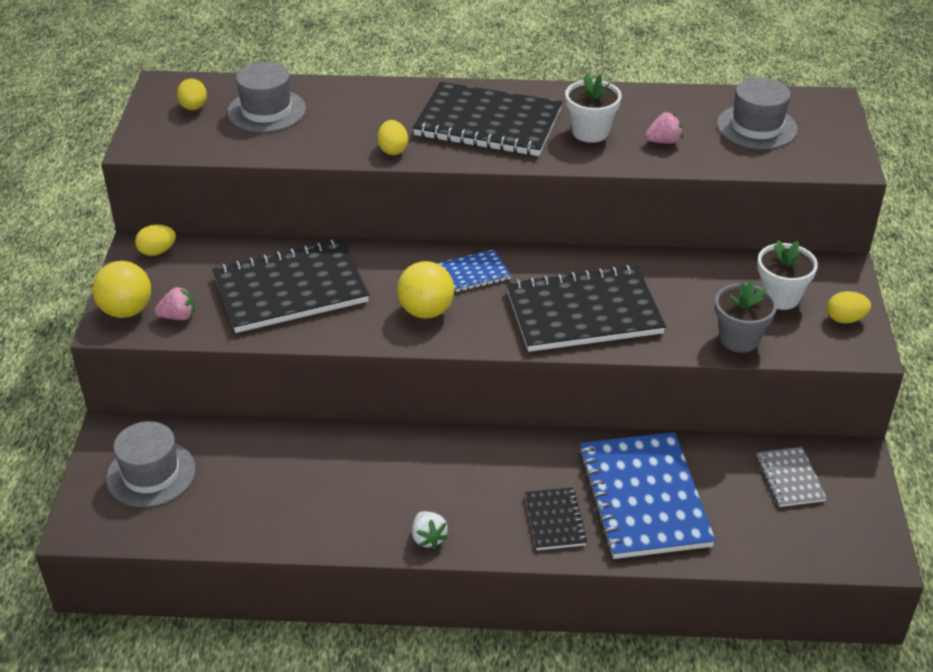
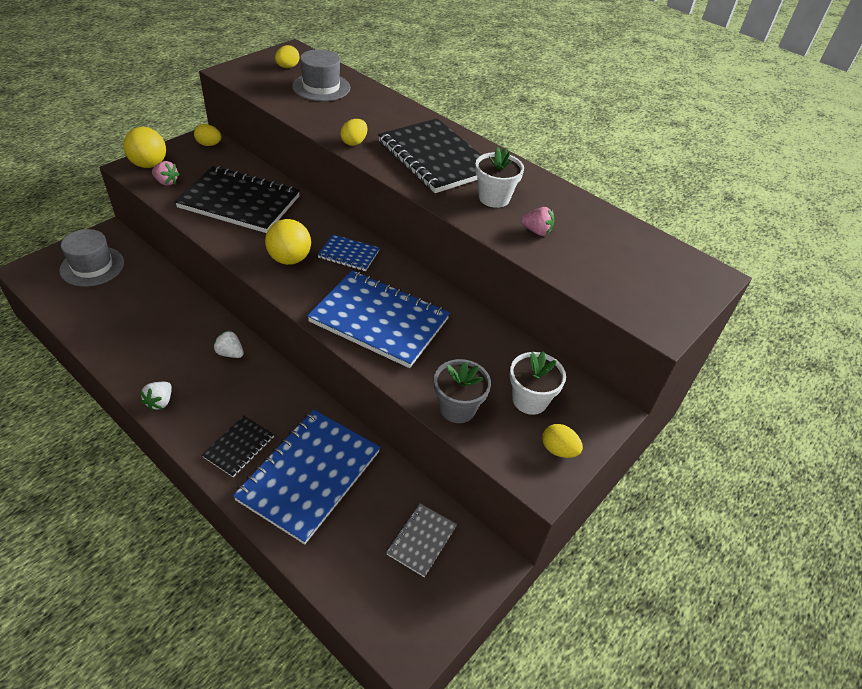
camera: 35 degrees right, 5 degrees up
black notebook [506,265,666,352] -> blue notebook [307,270,450,368]
grey hat [717,77,798,149] -> none
none -> white strawberry [213,330,244,358]

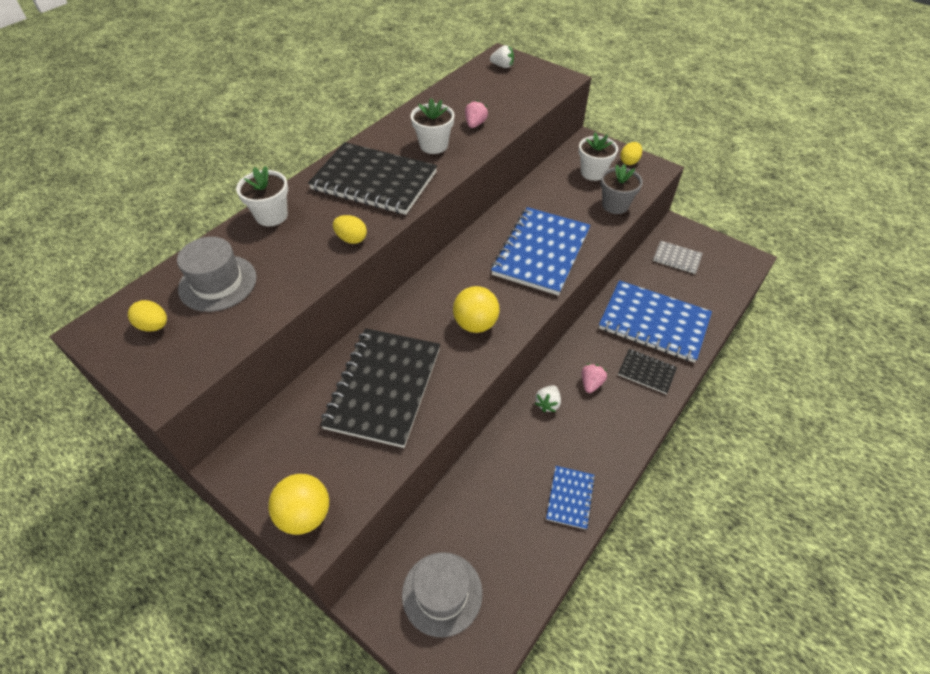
camera: 90 degrees left, 5 degrees up
white strawberry [140,382,172,411] -> white strawberry moved to [490,45,514,68]
pink strawberry [152,161,180,186] -> pink strawberry moved to [582,364,607,393]
yellow egg [194,124,221,146] -> none
blue notebook [318,234,380,271] -> blue notebook moved to [546,466,595,530]
black notebook [378,118,481,193] -> black notebook turned 60 degrees clockwise [308,142,437,215]
none -> white flower pot [236,166,288,226]

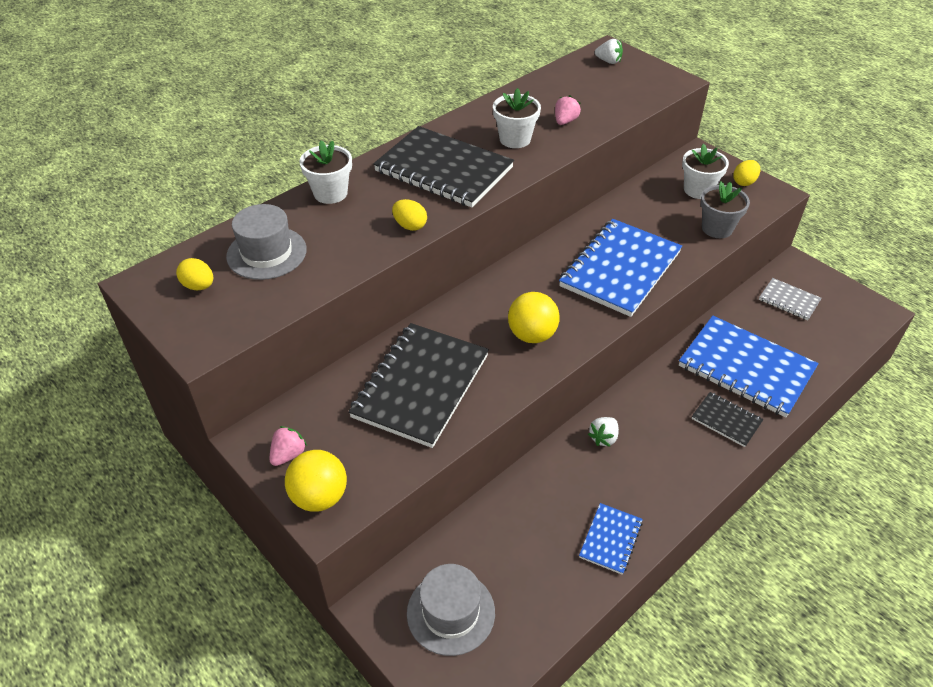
camera: 10 degrees right, 5 degrees down
pink strawberry [582,364,607,393] -> pink strawberry moved to [270,426,307,466]

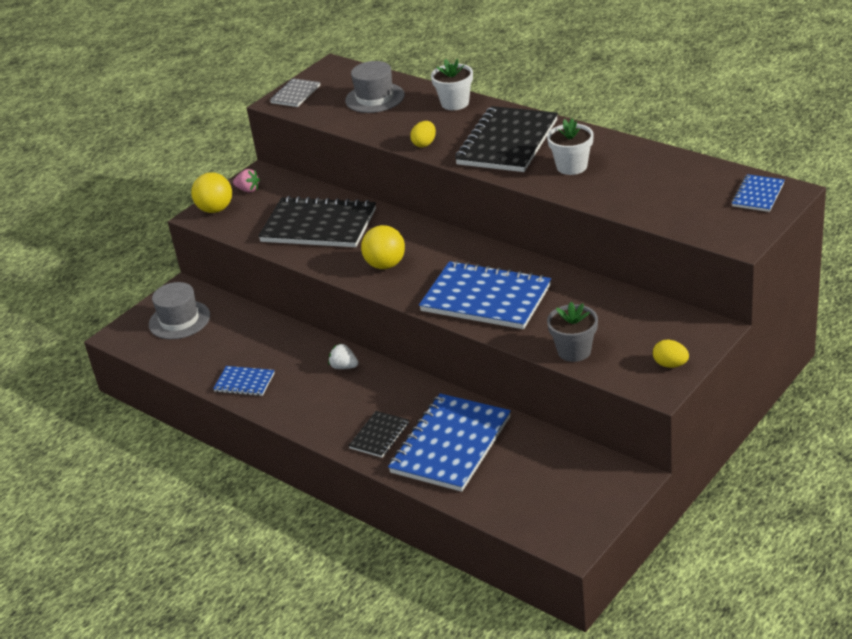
camera: 85 degrees right, 10 degrees down
yellow egg [176,258,213,290] -> none
pink strawberry [555,95,581,125] -> none
white strawberry [595,39,623,64] -> blue notebook [732,174,784,212]
white flower pot [682,144,729,199] -> none
grey notebook [759,278,822,320] -> grey notebook moved to [270,78,320,107]

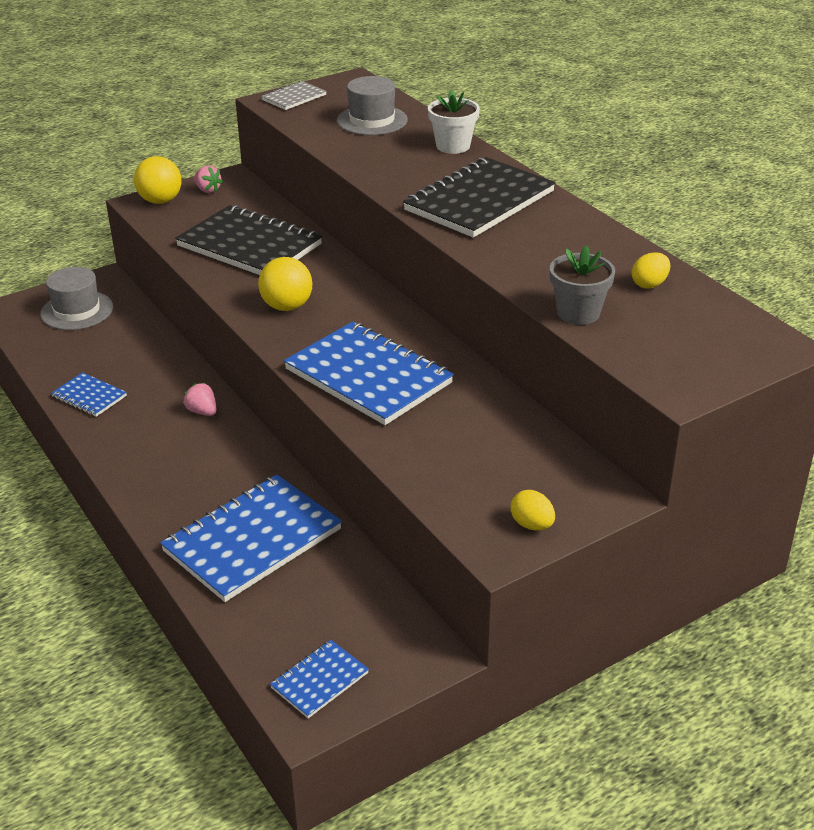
camera: 15 degrees right, 0 degrees up
white strawberry [328,343,359,369] -> pink strawberry [183,383,216,416]
black notebook [348,411,409,458] -> none
yellow egg [410,121,436,148] -> yellow egg moved to [631,252,670,289]
white flower pot [547,118,594,175] -> none
grey flower pot [547,302,598,362] -> grey flower pot moved to [550,245,615,325]
blue notebook [732,174,784,212] -> blue notebook moved to [270,640,369,718]

